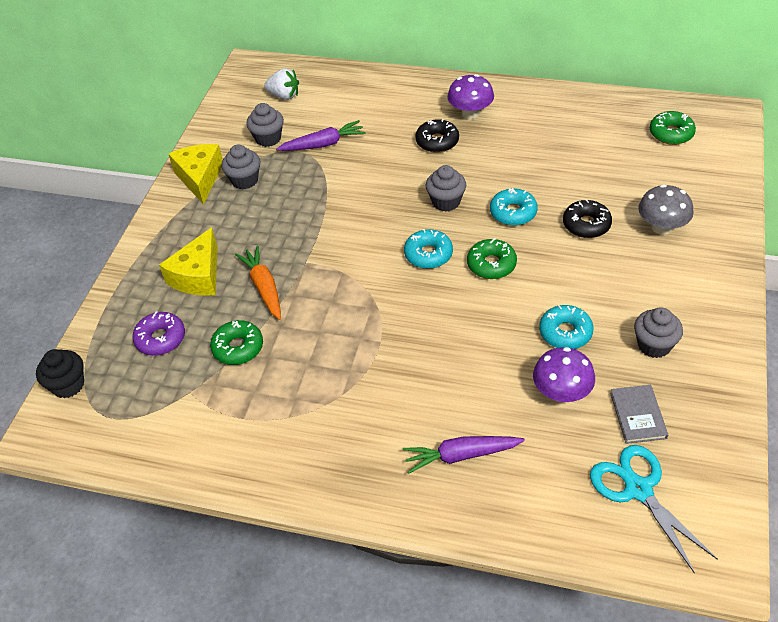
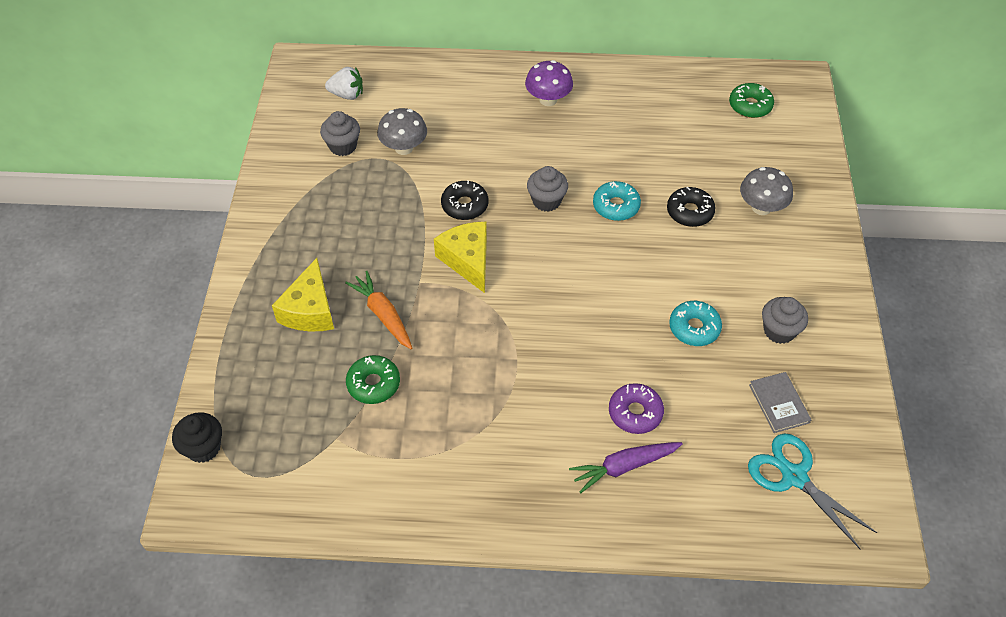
camera: 15 degrees left, 5 degrees up
purple donut [132,311,185,356] -> purple donut moved to [609,383,664,434]
yellow cheese [169,144,223,205] -> yellow cheese moved to [434,222,487,293]
grey cupcake [222,144,260,190] -> none
purple carrot [276,120,366,151] -> grey mushroom [377,108,427,155]
turquoise donut [404,229,453,269] -> none
black donut [415,119,459,153] -> black donut moved to [441,180,489,220]
green donut [467,238,517,279] -> none
purple mushroom [533,347,595,403] -> none

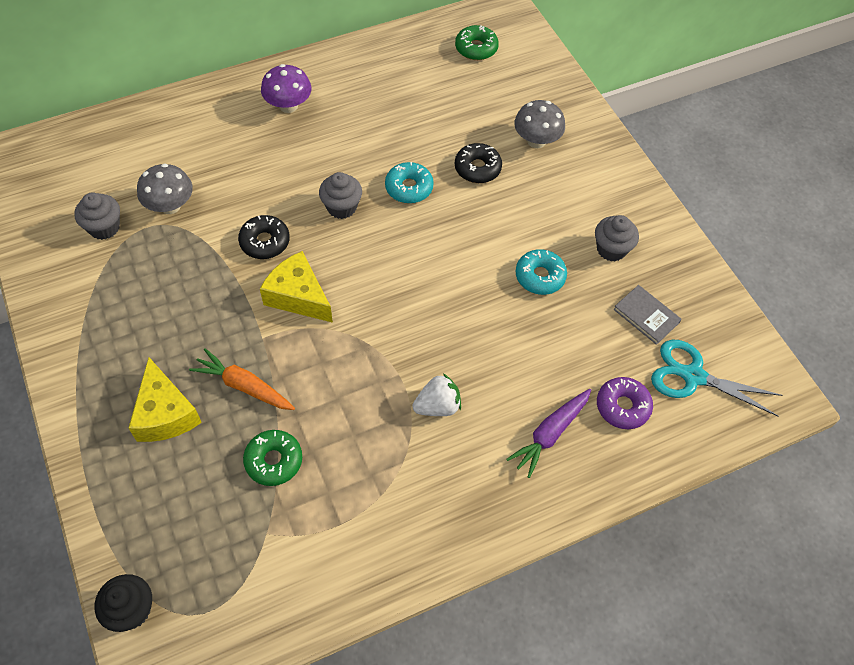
camera: 30 degrees left, 5 degrees up
white strawberry [325,67,363,100] -> white strawberry moved to [412,373,461,416]
purple donut [609,383,664,434] -> purple donut moved to [597,377,653,429]

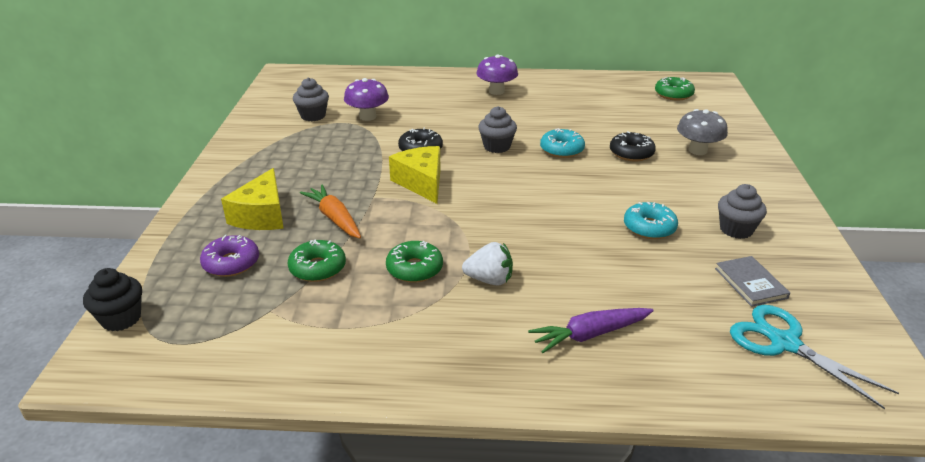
camera: 30 degrees right, 25 degrees down
grey mushroom [137,164,193,214] -> purple mushroom [344,78,389,121]
purple donut [597,377,653,429] -> purple donut moved to [200,235,259,277]
none -> green donut [386,241,443,283]

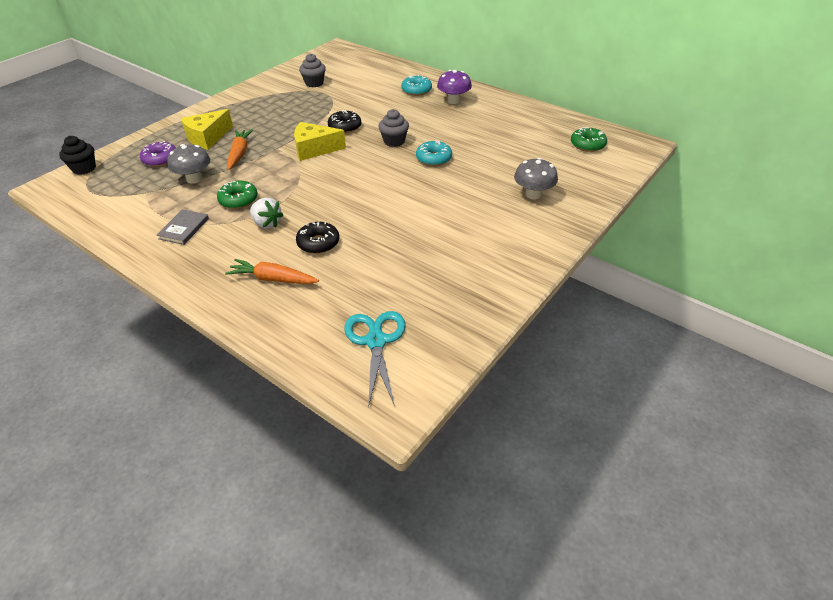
camera: 35 degrees right, 10 degrees up
green donut [288,239,346,282] -> grey mushroom [167,144,210,184]
purple mushroom [344,78,389,121] -> none
yellow cheese [389,146,441,204] -> yellow cheese turned 105 degrees counterclockwise [294,122,346,161]
purple carrot [528,308,654,353] -> orange carrot [225,259,319,284]
black donut [610,131,656,161] -> black donut moved to [296,221,339,254]
turquoise donut [624,202,678,239] -> turquoise donut moved to [401,75,432,96]
grey book [715,256,790,307] -> grey book moved to [157,209,209,245]
grey cupcake [718,184,767,239] -> none

